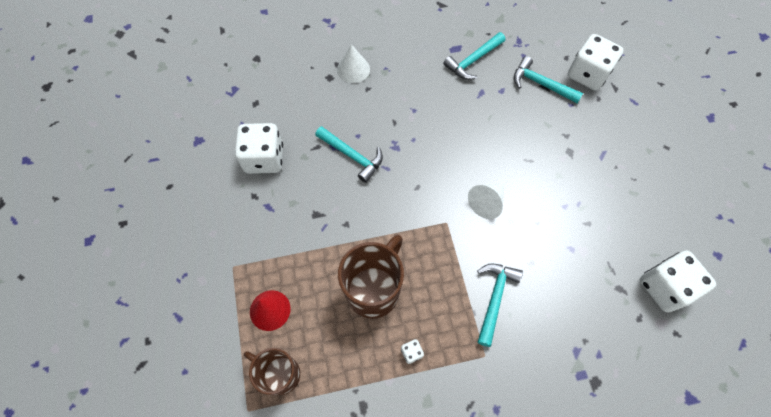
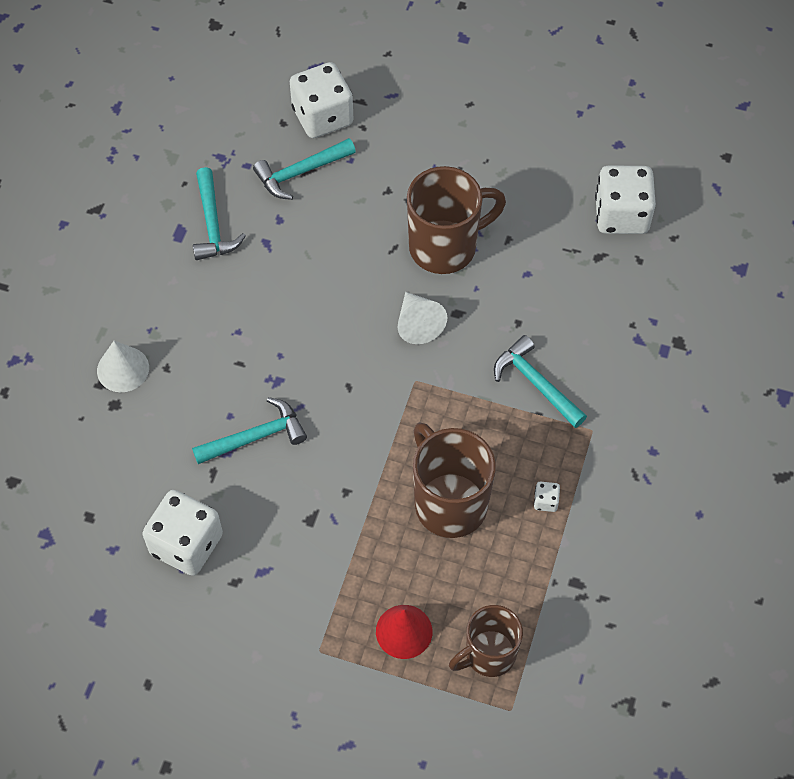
camera: 60 degrees left, 5 degrees down
none -> brown mug [407,166,506,274]

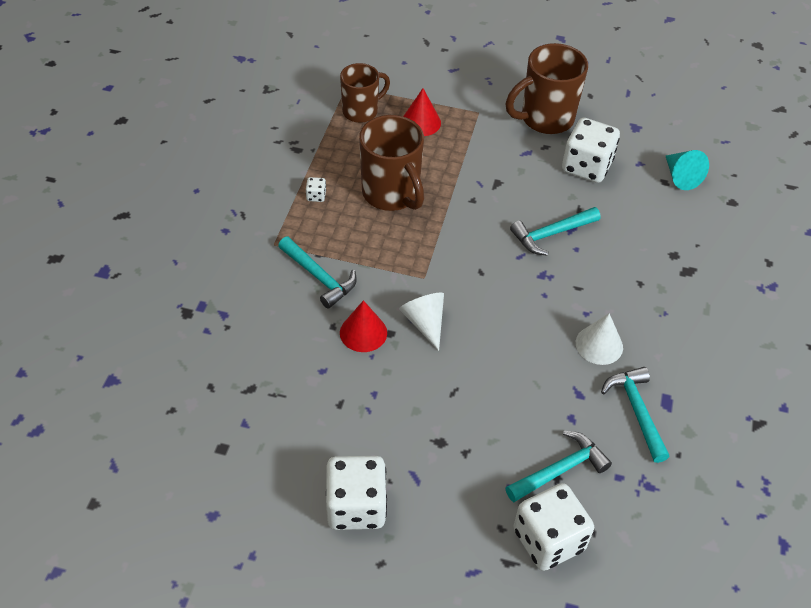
camera: 175 degrees right, 10 degrees down
white cone [97,341,149,392] -> white cone moved to [576,313,623,365]
brown mug [407,166,506,274] -> brown mug moved to [506,43,588,134]
white dice [595,165,656,234] -> white dice moved to [326,456,387,530]
none -> red cone [340,300,387,352]
none -> turquoise cone [666,150,709,190]

